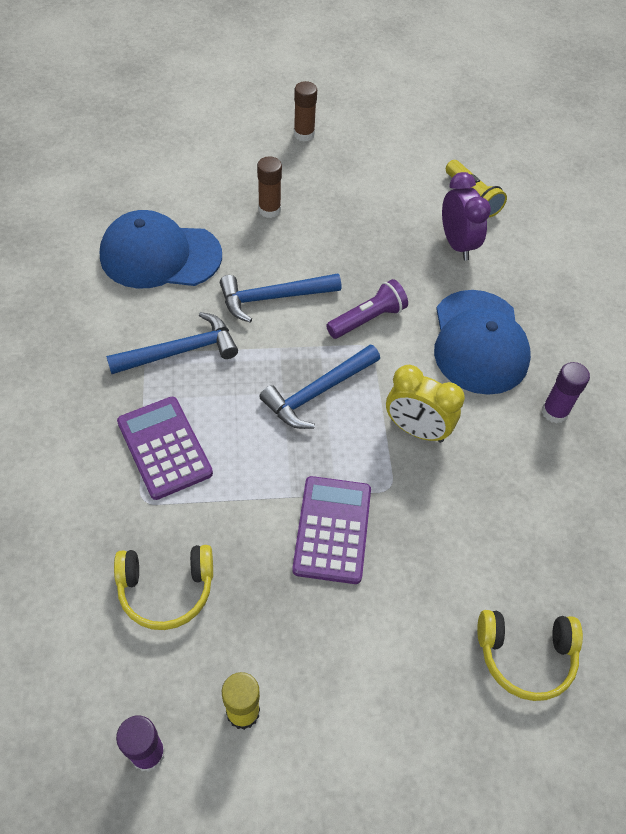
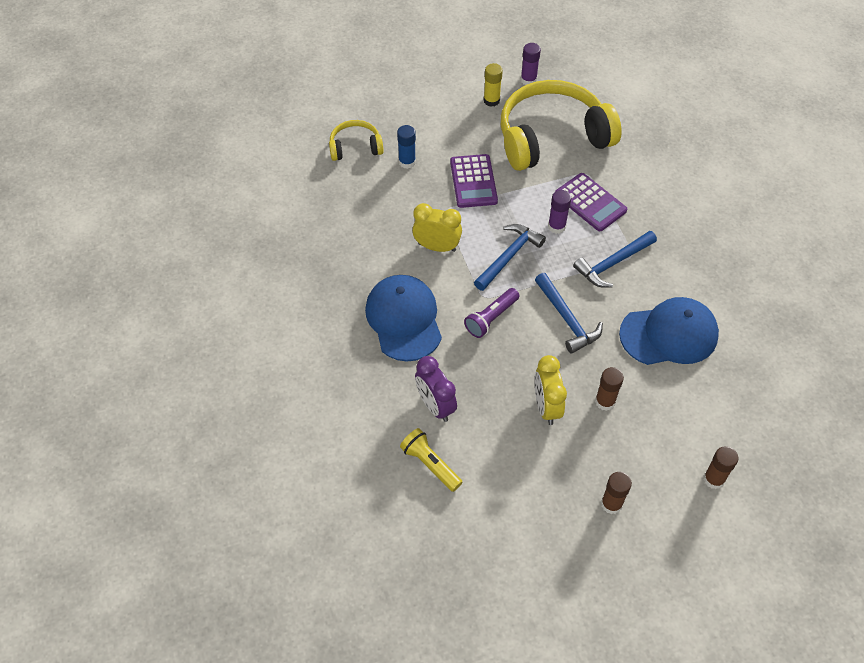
camera: 170 degrees right, 0 degrees up
yellow headphones [114,545,213,630] -> yellow headphones [501,80,622,171], size x2.12
blue hammer [220,273,341,322] -> blue hammer turned 90 degrees clockwise [535,273,603,354]
purple glue stick [542,362,590,424] -> purple glue stick moved to [548,190,571,234]
none -> blue glue stick [397,125,416,169]
none -> yellow clock [535,355,567,425]
none -> brown glue stick [703,446,738,489]

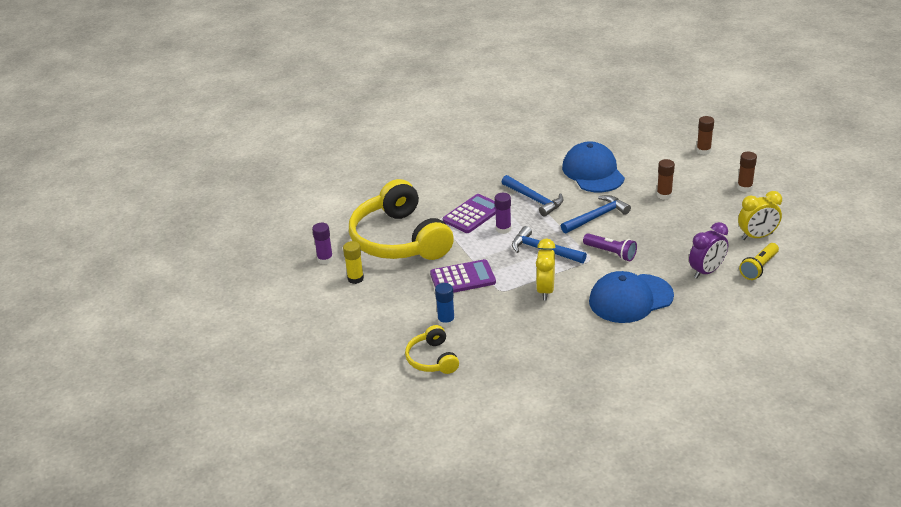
camera: 95 degrees left, 20 degrees down
yellow clock [535,355,567,425] -> yellow clock moved to [738,191,782,240]

